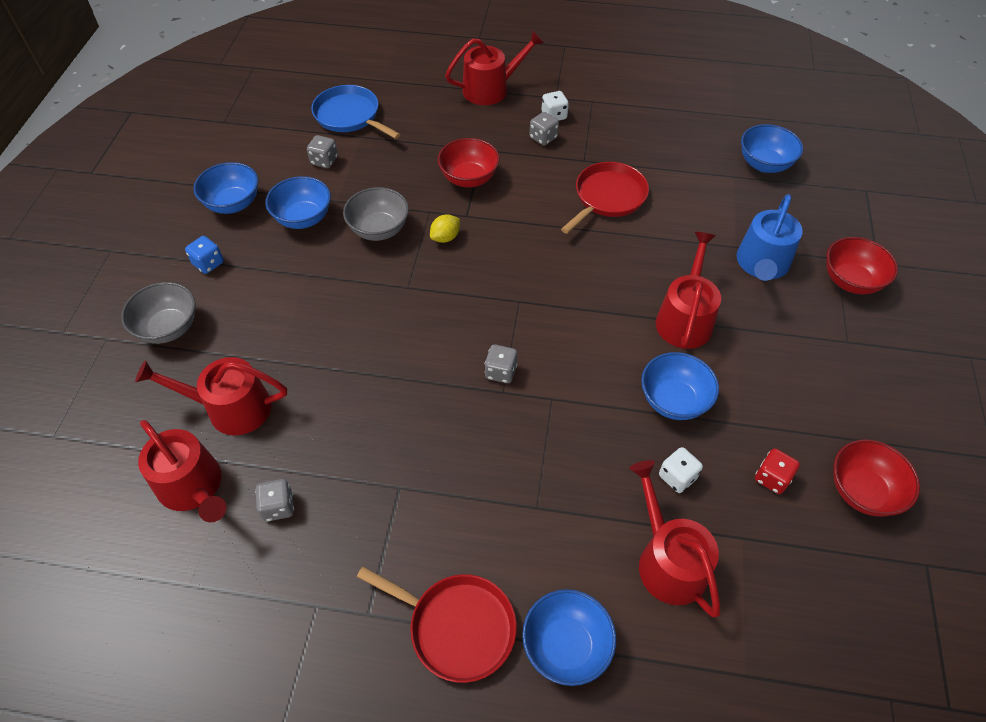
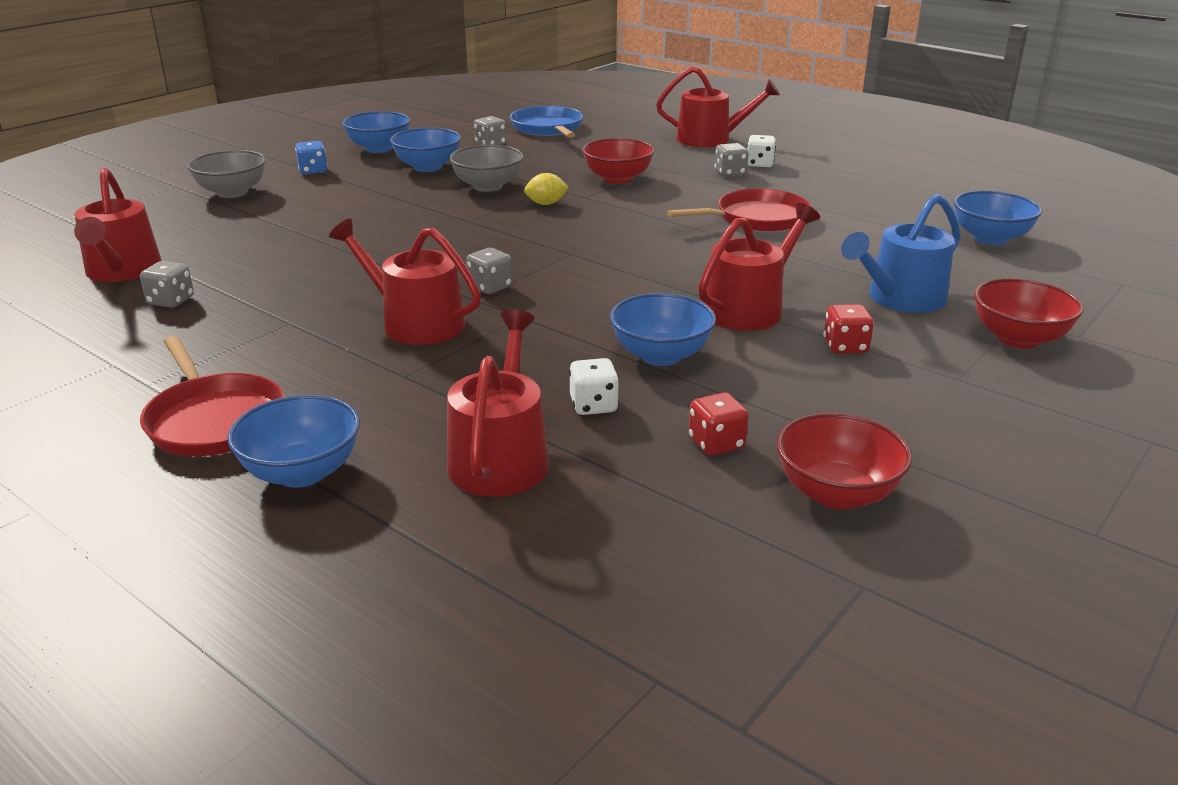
camera: 30 degrees right, 25 degrees down
red watering can [135,357,287,435] -> red watering can moved to [329,218,481,345]
none -> red dice [823,304,874,354]

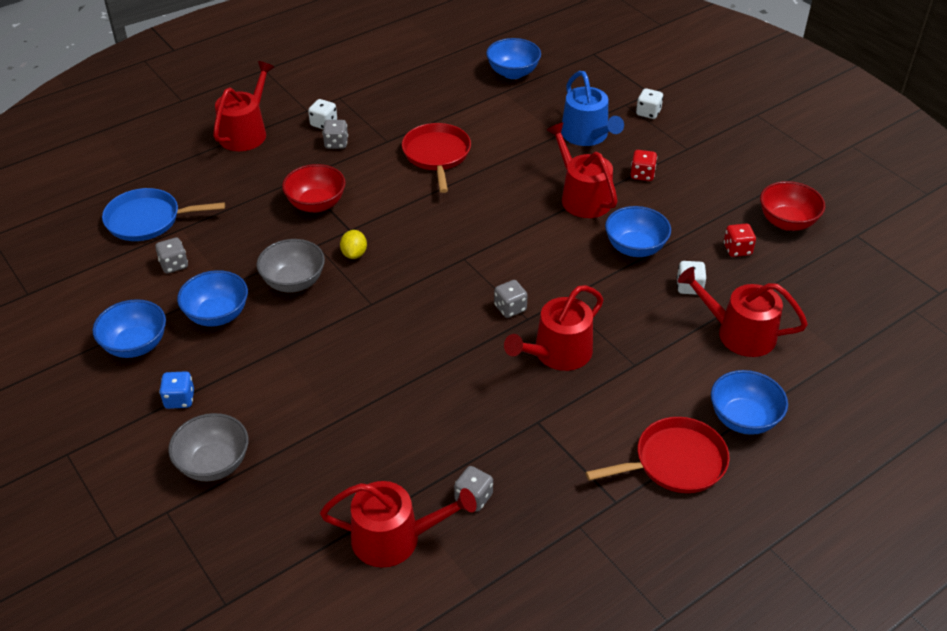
camera: 75 degrees left, 15 degrees up
red bowl [974,278,1084,349] -> white dice [636,88,663,119]

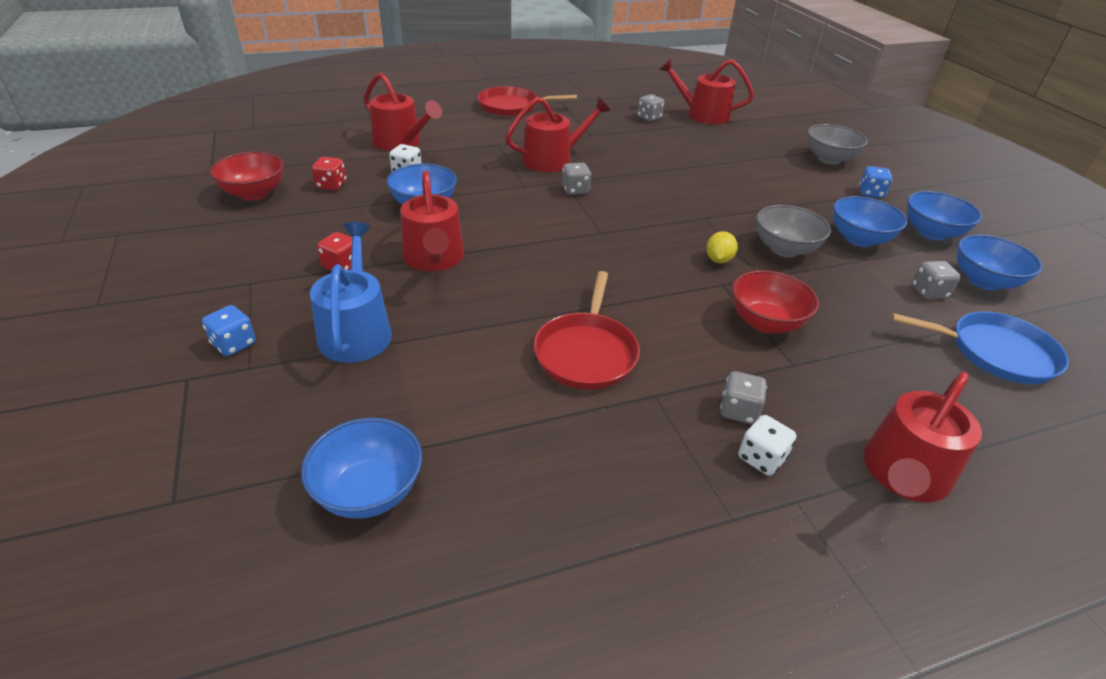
camera: 165 degrees left, 5 degrees down
white dice [636,88,663,119] -> blue dice [202,305,256,356]
blue bowl [711,370,788,435] -> blue bowl moved to [957,235,1043,290]

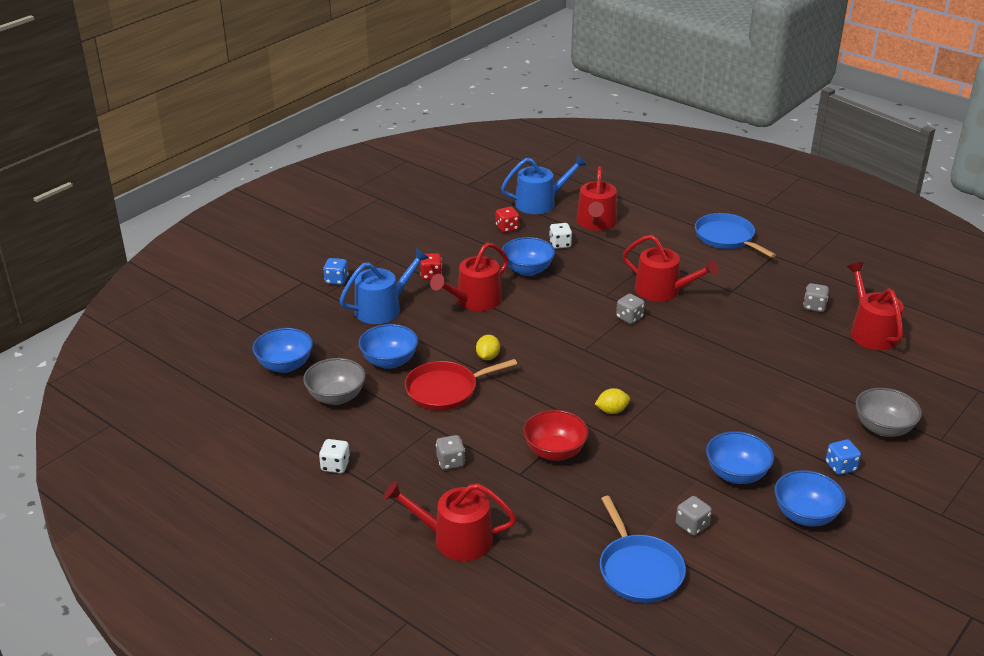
camera: 60 degrees right, 5 degrees down
red bowl [210,152,284,200] -> none
red pan [477,86,577,116] -> blue pan [695,213,776,258]
white dice [738,415,796,476] -> white dice moved to [319,439,350,473]
grey bowl [756,205,831,257] -> grey bowl moved to [303,358,366,405]
blue bowl [957,235,1043,290] -> blue bowl moved to [359,324,418,369]
none -> yellow lemon [476,335,500,360]
none -> blue watering can [501,155,587,214]

